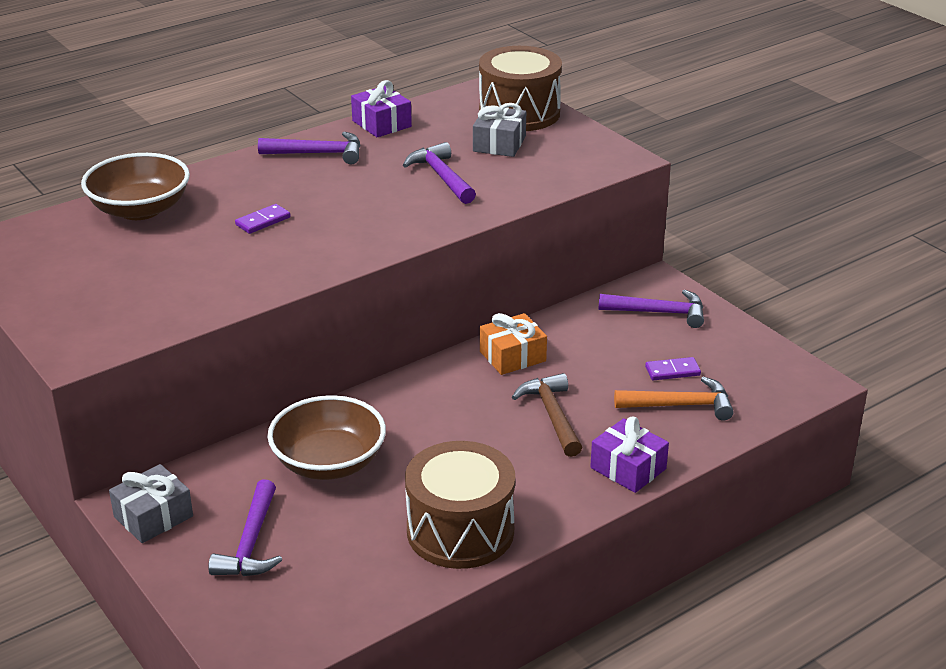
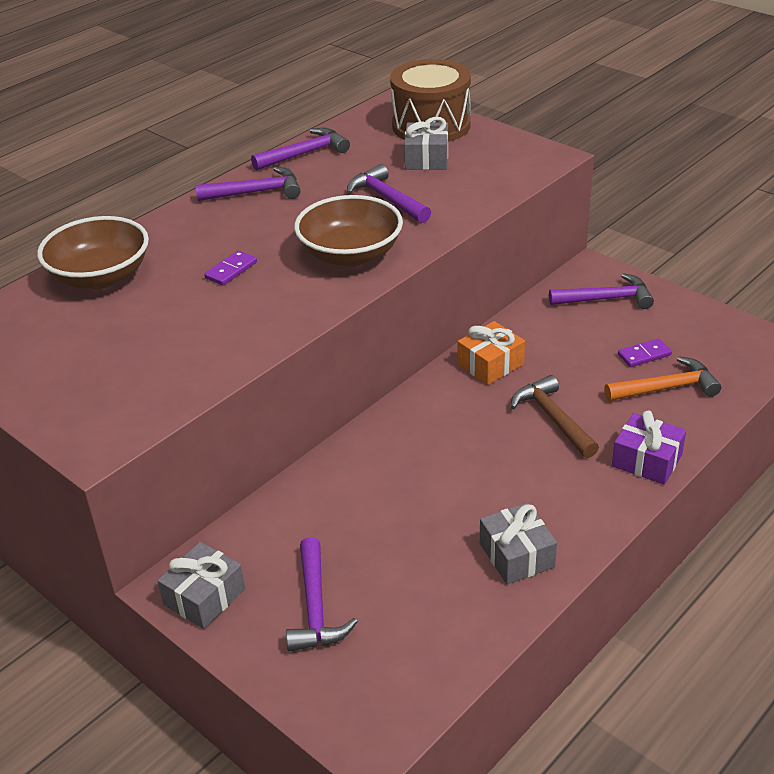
camera: 10 degrees left, 5 degrees up
brown bowl [267,395,386,480] -> brown bowl moved to [294,195,403,267]
purple gift [351,80,412,137] -> purple hammer [251,128,350,171]
brown drum [405,441,515,569] -> grey gift [480,503,557,584]

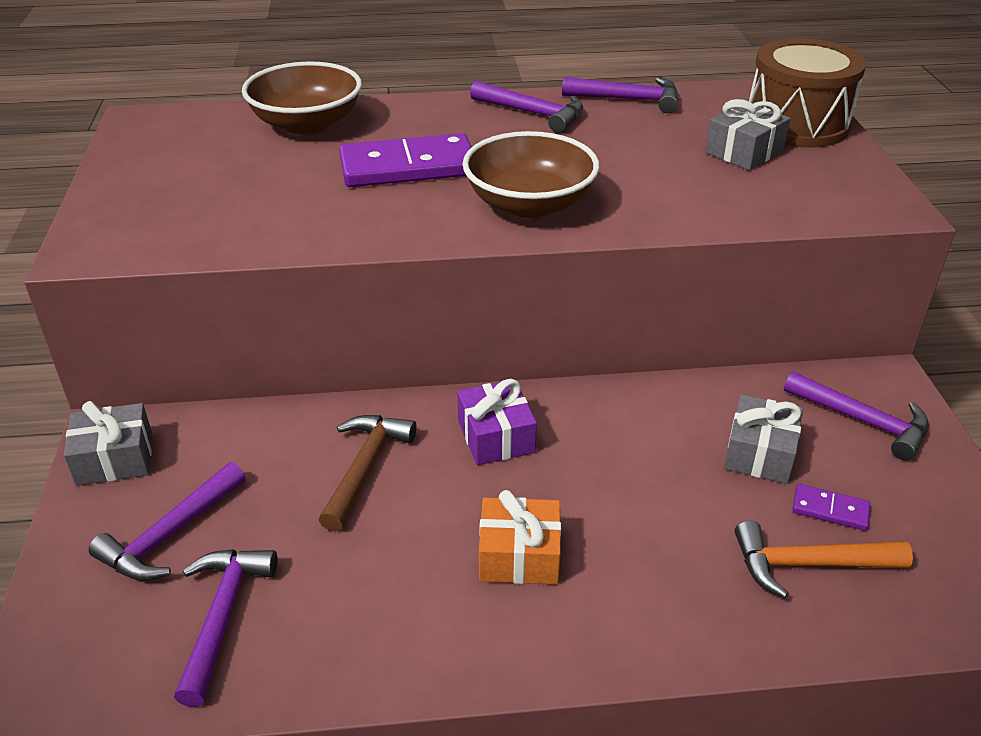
camera: 40 degrees right, 0 degrees up
purple domino [204,250,257,286] -> purple domino [339,133,472,187], size x2.19
purple hammer [347,164,431,223] -> purple hammer moved to [174,549,278,707]
orange gift [458,321,525,385] -> orange gift moved to [479,490,561,585]
grey gift [480,503,557,584] -> grey gift moved to [724,395,803,484]
brown hammer [510,375,599,458] -> brown hammer moved to [319,415,416,532]
orange hammer [604,357,721,401] -> orange hammer turned 150 degrees clockwise [735,520,913,599]
purple gift [612,411,686,485] -> purple gift moved to [457,379,537,465]

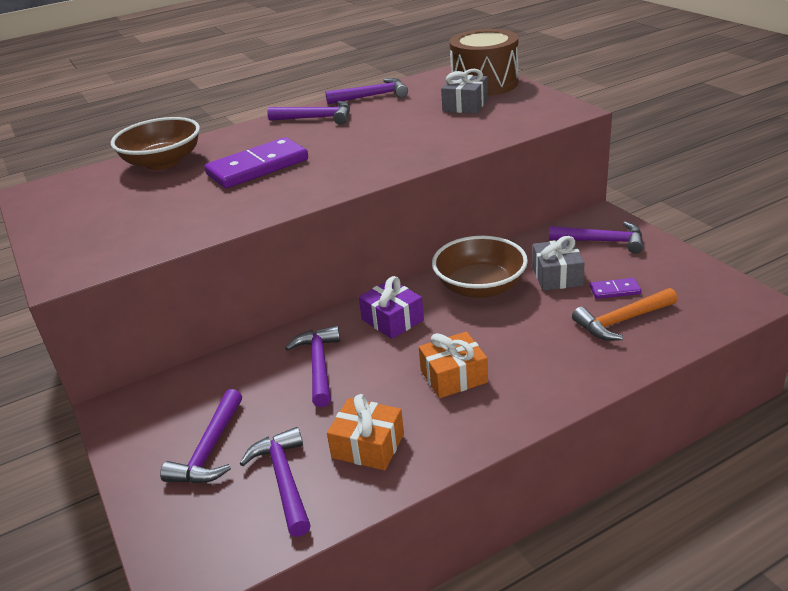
camera: 20 degrees left, 5 degrees down
grey gift [64,401,152,486] -> none
brown hammer [319,415,416,532] -> purple hammer [285,326,340,407]
brown bowl [463,131,599,218] -> brown bowl moved to [432,236,528,298]
none -> orange gift [327,394,404,470]

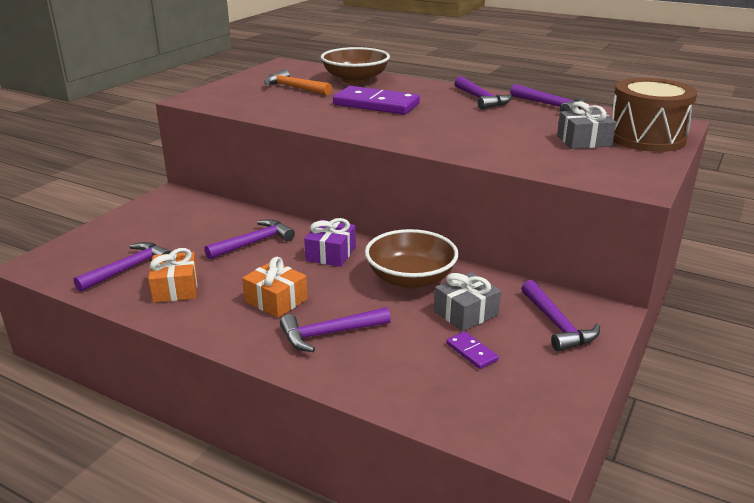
camera: 55 degrees right, 5 degrees down
purple hammer [160,389,242,484] -> purple hammer moved to [280,307,391,352]
orange hammer [572,288,677,340] -> orange hammer moved to [264,69,332,95]

